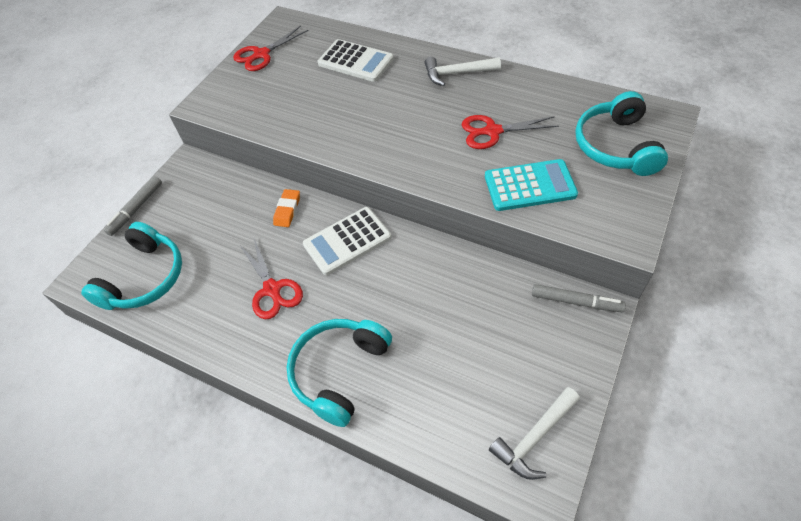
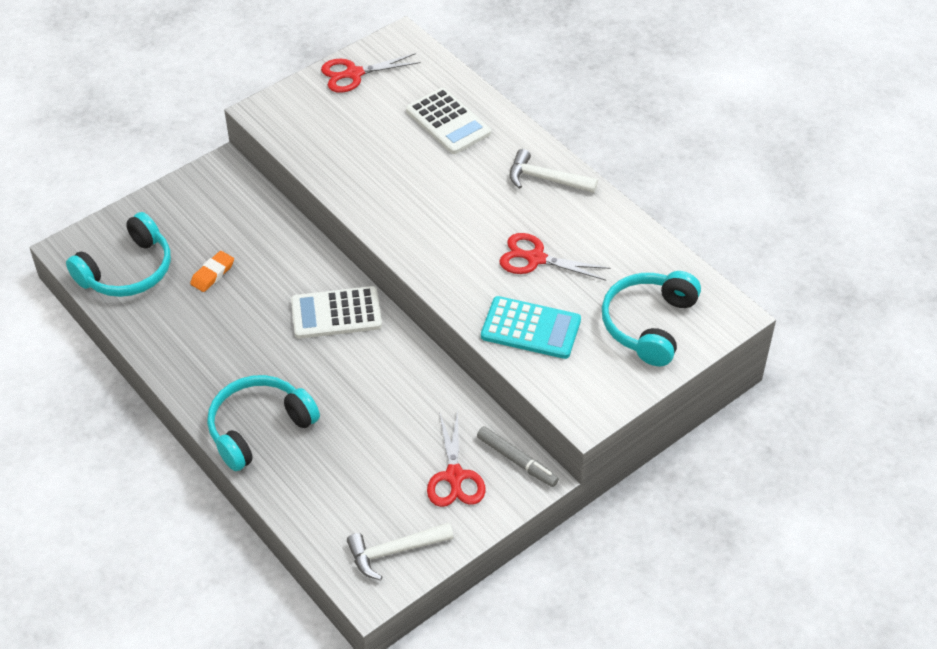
camera: 20 degrees right, 5 degrees down
grey marker [104,176,162,236] -> none
red scissors [239,239,303,319] -> red scissors moved to [427,410,485,507]
orange eraser [273,189,300,227] -> orange eraser moved to [190,251,234,292]

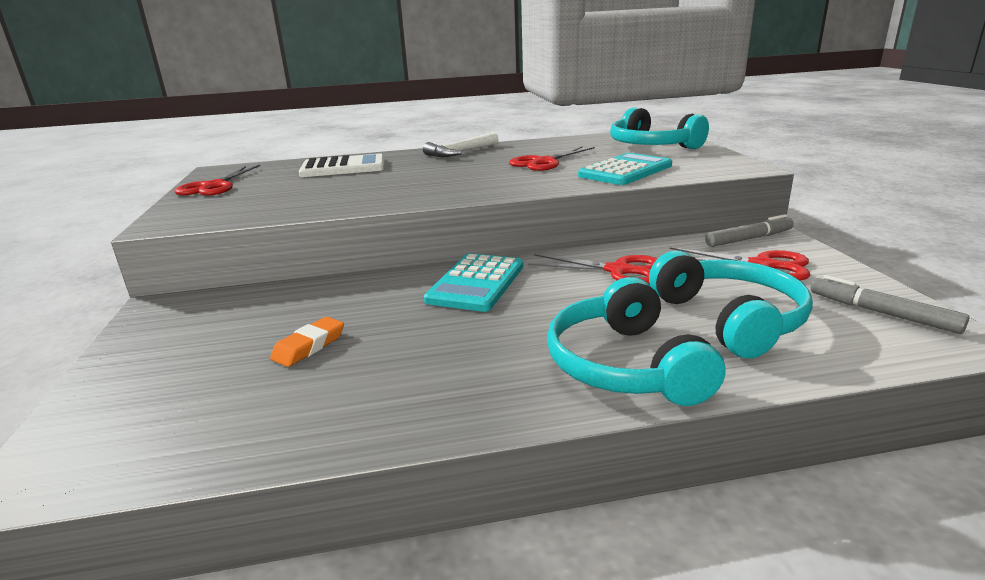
camera: 60 degrees left, 25 degrees down
turquoise headphones [66,212,171,297] -> turquoise headphones moved to [649,251,813,359]
orange eraser [190,251,234,292] -> orange eraser turned 60 degrees clockwise [270,317,344,367]
white calculator [291,286,382,339] -> turquoise calculator [424,253,523,312]
white hammer [347,522,454,580] -> grey marker [811,275,969,334]
none -> red scissors [528,254,657,285]

